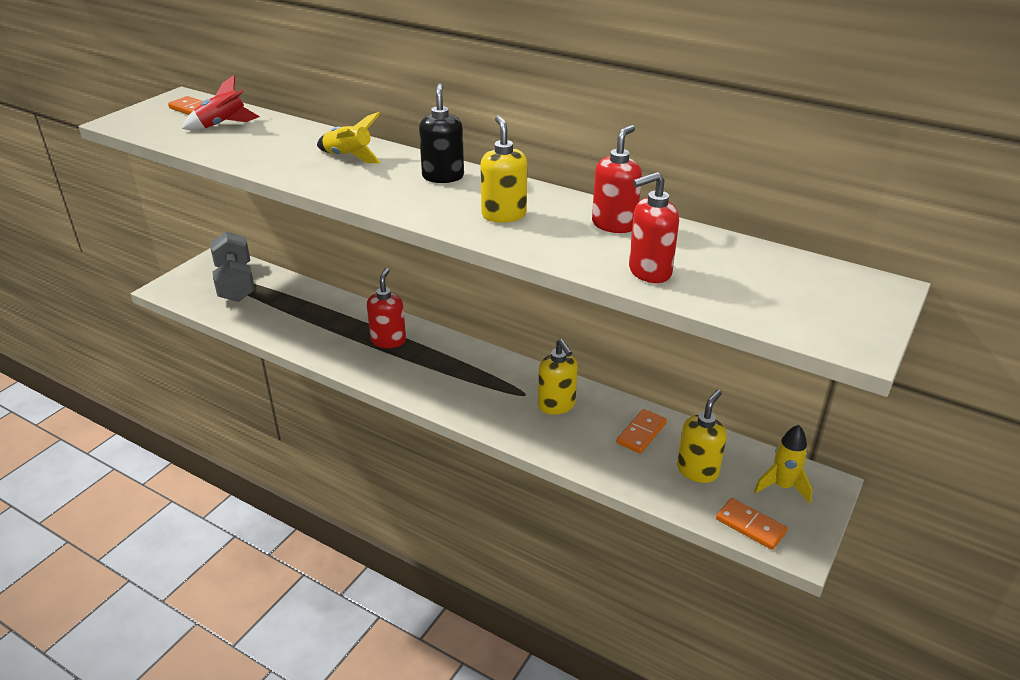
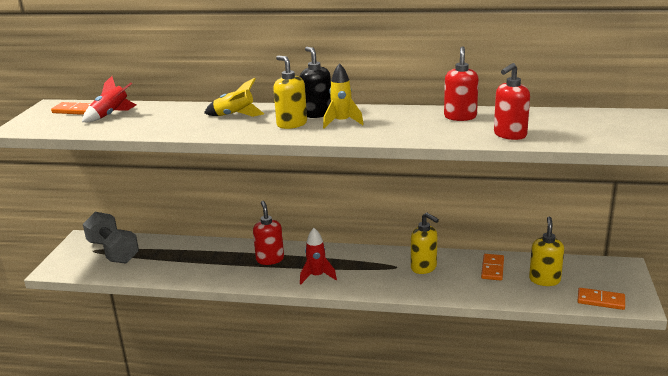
camera: 20 degrees left, 10 degrees down
yellow soap dispenser [480,116,527,223] -> yellow soap dispenser moved to [273,56,307,129]
yellow rocket [754,425,813,504] -> yellow rocket moved to [323,63,364,128]
none -> red rocket [300,228,337,285]

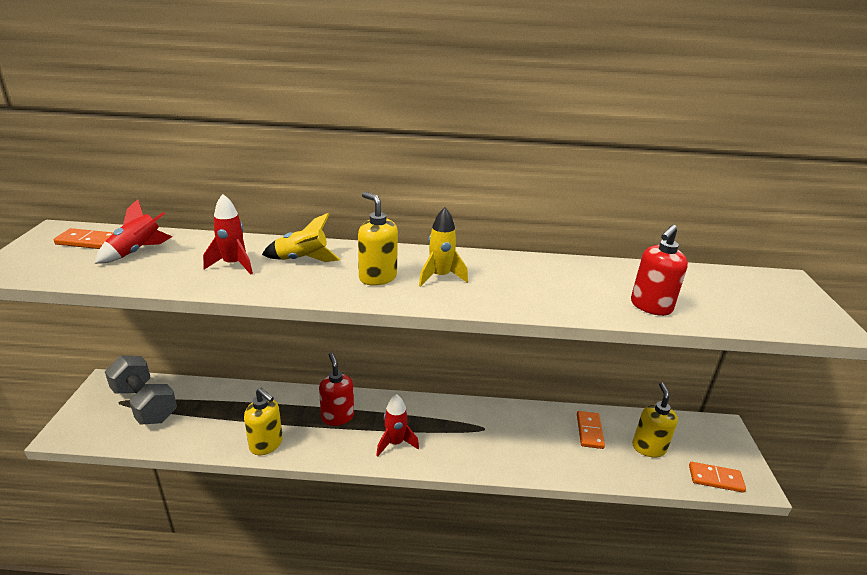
camera: 10 degrees left, 5 degrees up
black soap dispenser [300,47,331,118] -> none
yellow soap dispenser [411,213,439,274] -> yellow soap dispenser moved to [244,388,283,455]
red soap dispenser [444,46,479,121] -> none
none -> red rocket [203,194,253,275]

